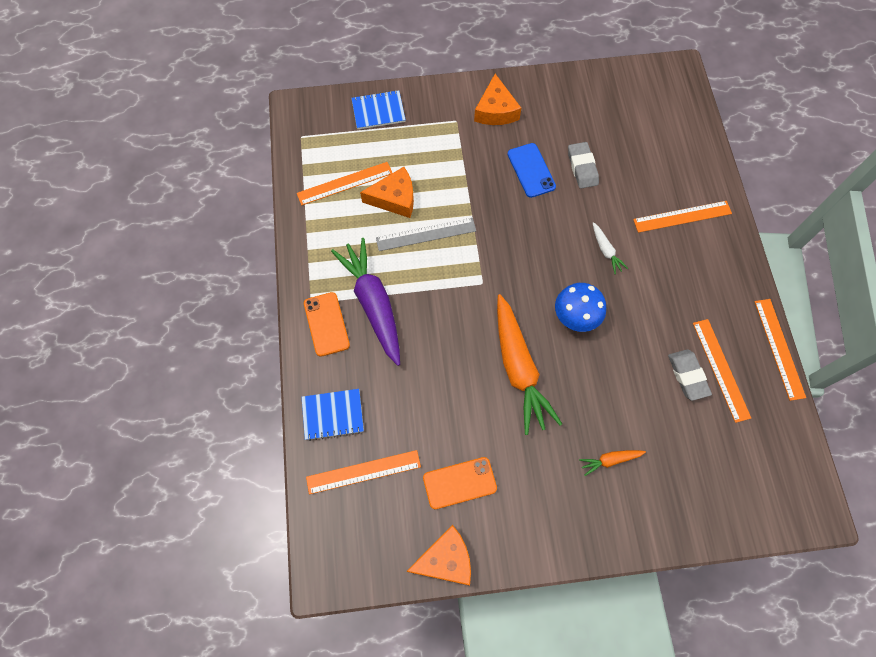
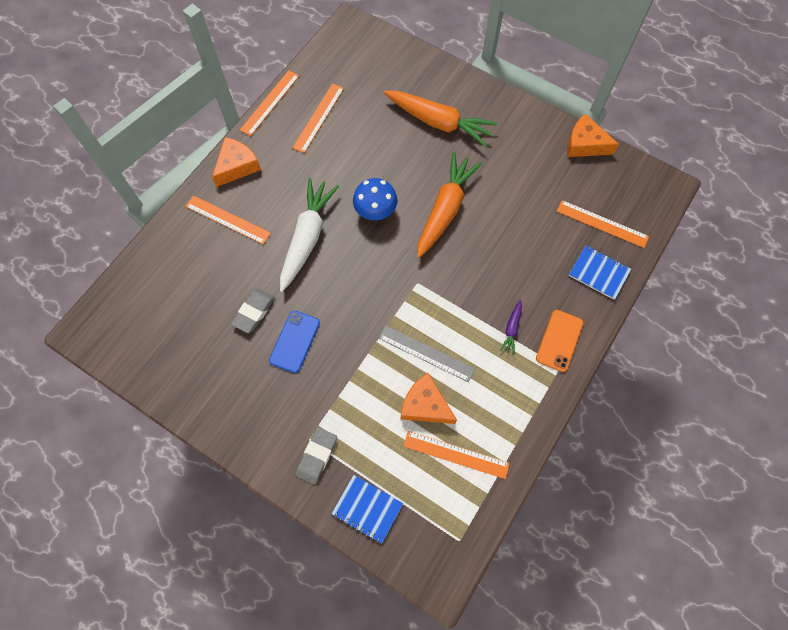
camera: 140 degrees left, 0 degrees up
purple carrot [331,238,400,366] -> purple carrot [500,300,522,355], size x0.44
orange phone [423,457,497,509] -> none
orange cheese [474,74,521,125] -> orange cheese moved to [212,137,261,187]
orange carrot [579,450,646,476] -> orange carrot [384,91,497,147], size x2.28
white carrot [593,222,628,274] -> white carrot [280,178,339,292], size x2.28
grey eraser [668,349,712,401] -> grey eraser moved to [296,427,337,485]

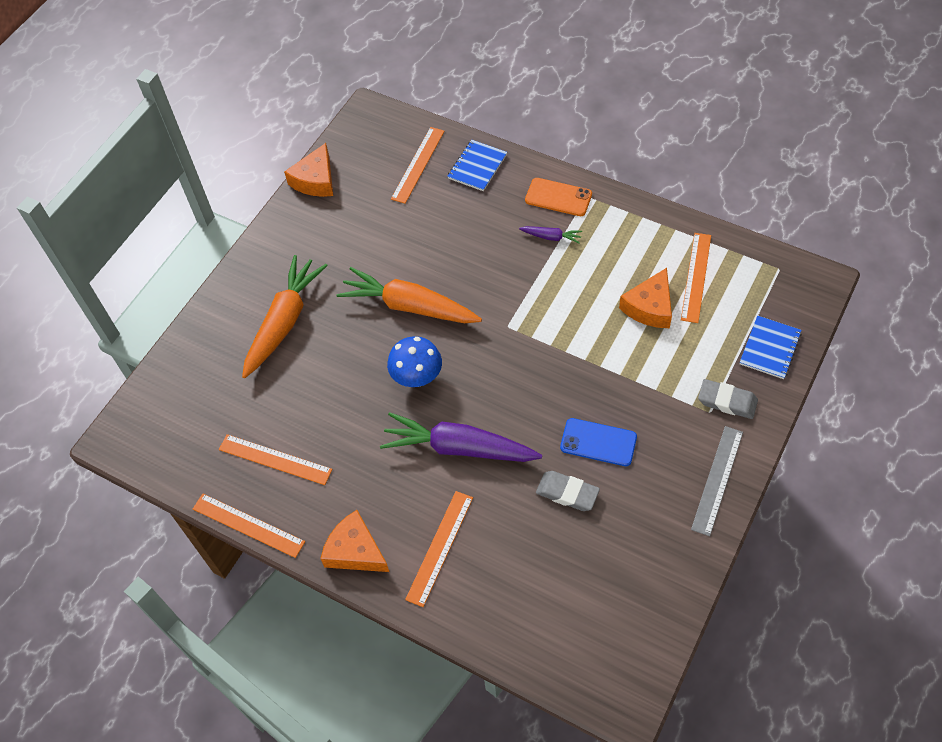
camera: 90 degrees left, 10 degrees down
white carrot [280,178,339,292] -> purple carrot [380,412,542,462]
grey ruler [379,326,475,382] -> grey ruler moved to [691,426,743,536]

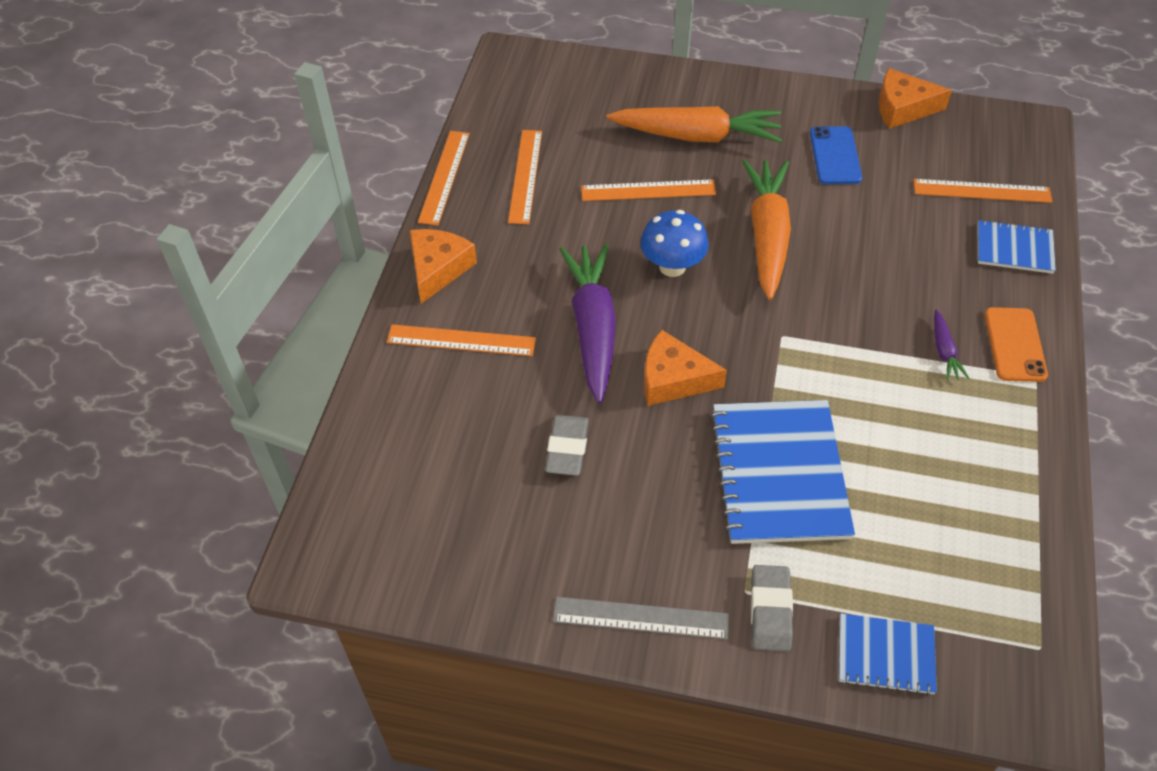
camera: 70 degrees right, 5 degrees down
blue phone [560,418,637,466] -> blue phone moved to [810,126,862,184]
orange cheese [619,268,672,328] -> orange cheese moved to [644,330,727,406]
orange ruler [681,233,711,323] -> orange ruler moved to [581,179,716,201]
none -> blue notebook [710,400,855,544]

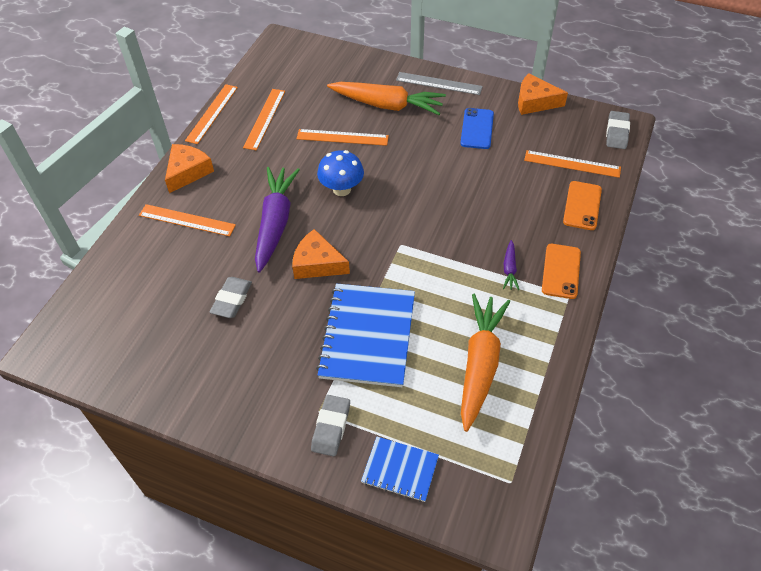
camera: 10 degrees right, 0 degrees up
grey ruler [553,597,729,639] -> grey ruler moved to [396,72,483,95]
orange carrot [742,159,791,300] -> orange carrot moved to [461,294,510,432]
blue notebook [977,220,1056,274] -> orange phone [563,181,602,230]
none -> grey eraser [606,111,630,149]

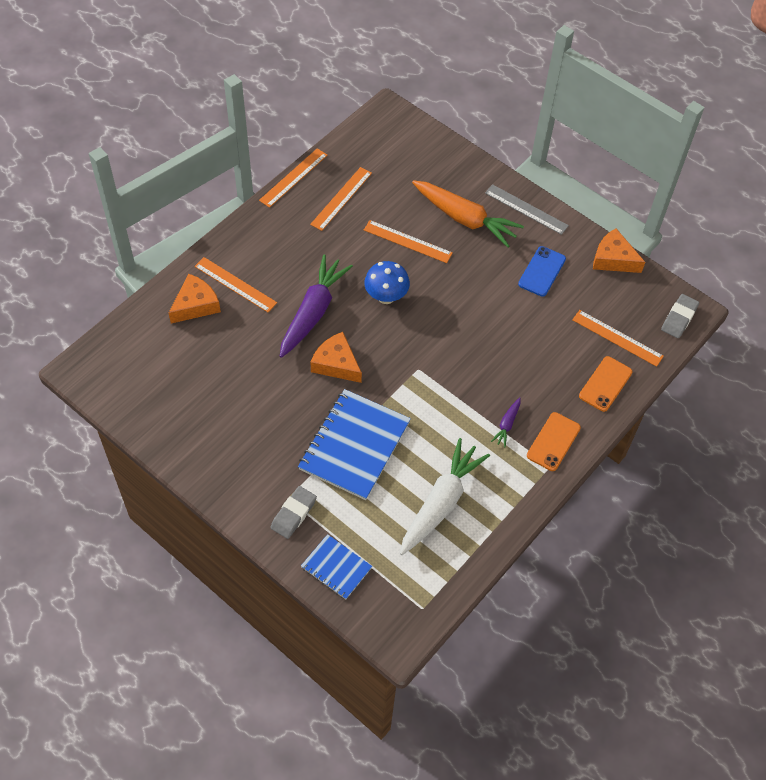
camera: 15 degrees right, 5 degrees up
orange cheese [165,144,214,193] -> orange cheese moved to [169,274,221,323]
grey eraser [210,277,252,318] -> none
orange carrot [461,294,510,432] -> white carrot [400,438,490,555]

